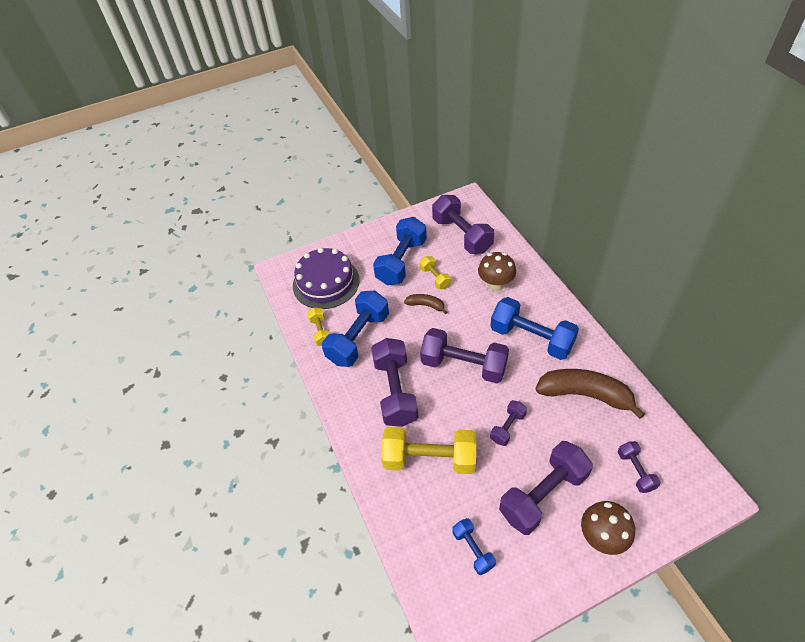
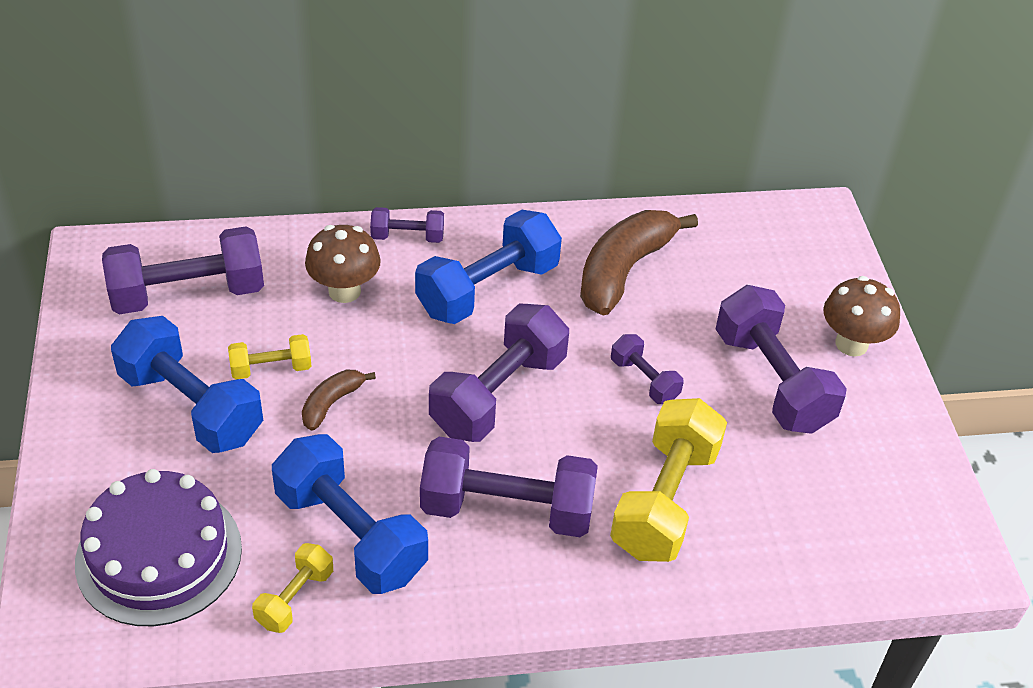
camera: 80 degrees left, 5 degrees down
yellow dumbbell [307,308,330,346] -> yellow dumbbell turned 60 degrees counterclockwise [252,543,333,633]
blue dumbbell [452,518,496,575] -> none
purple dumbbell [618,441,660,493] -> purple dumbbell moved to [370,207,444,243]

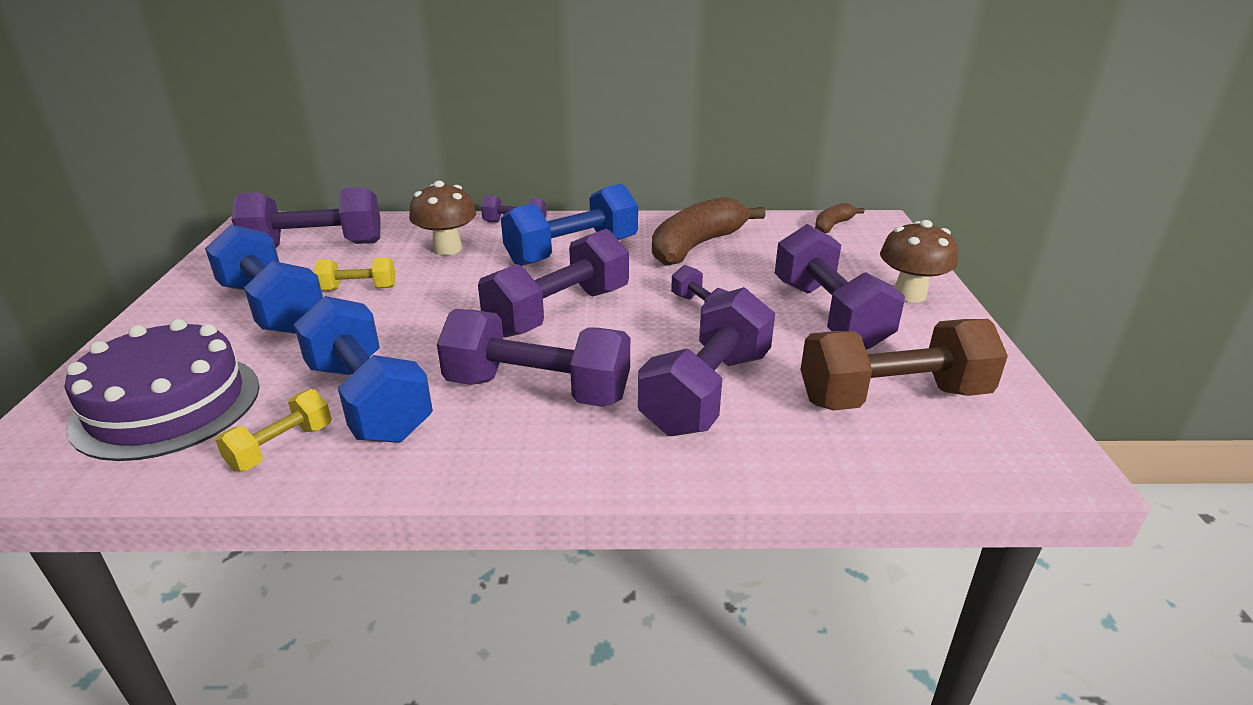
camera: 10 degrees right, 15 degrees down
brown banana [302,370,376,431] -> brown banana moved to [815,203,865,233]
yellow dumbbell [610,398,727,562] -> purple dumbbell [638,287,775,436]
none -> brown dumbbell [800,319,1008,411]

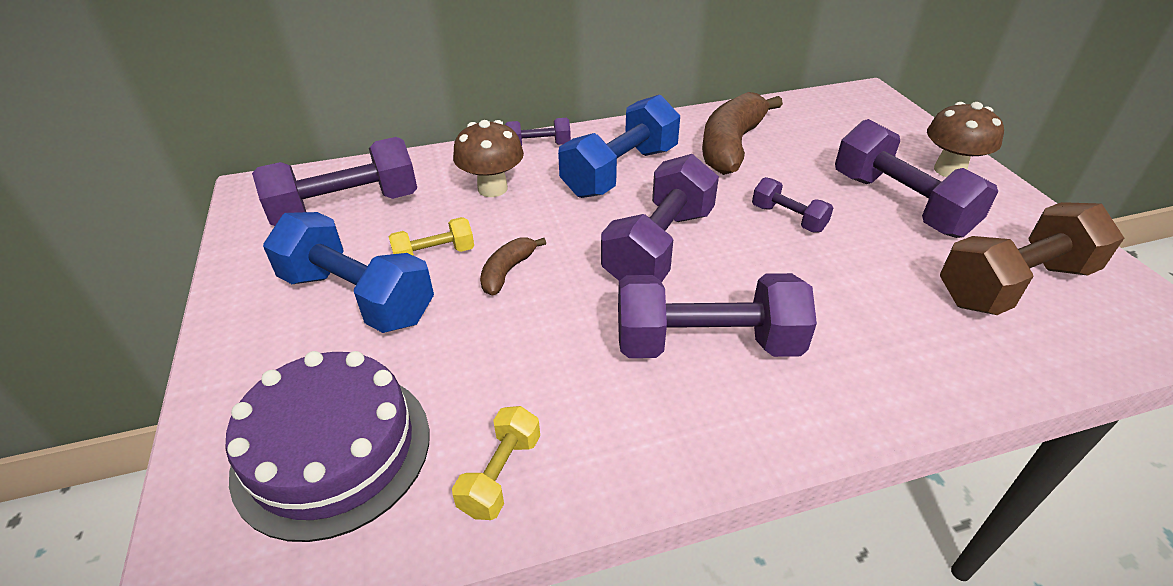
camera: 15 degrees left, 10 degrees up
blue dumbbell [294,296,433,443] -> none
purple dumbbell [638,287,775,436] -> none
brown banana [815,203,865,233] -> brown banana moved to [480,237,546,295]

